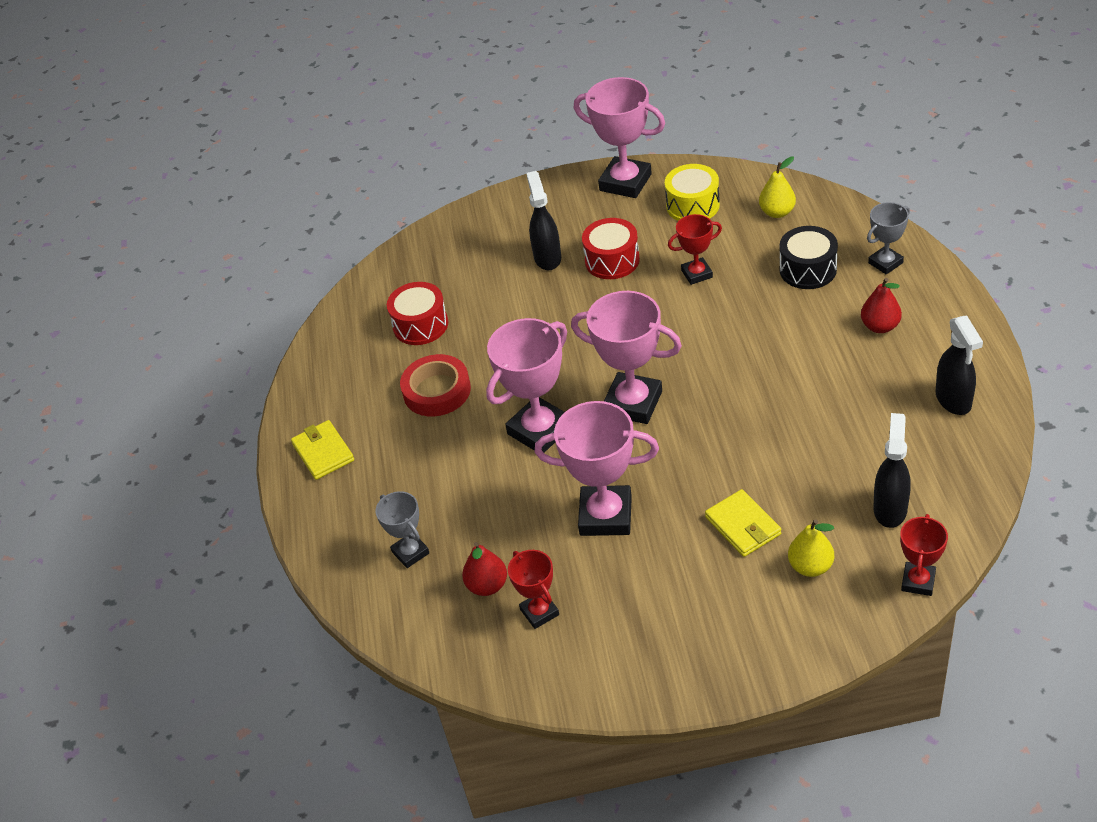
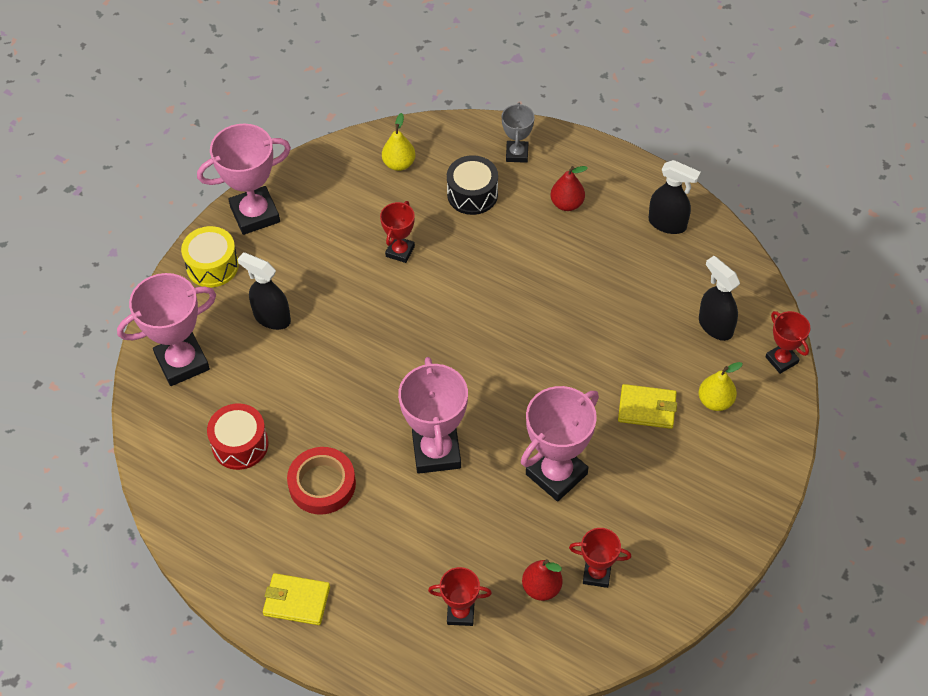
camera: 55 degrees left, 10 degrees up
grey trophy [376,491,429,568] -> red trophy [428,567,492,626]
pink trophy [571,291,682,424] -> pink trophy moved to [117,273,216,386]
red drum [582,218,640,279] -> none
yellow drum [665,164,720,221] -> yellow drum moved to [181,226,239,287]

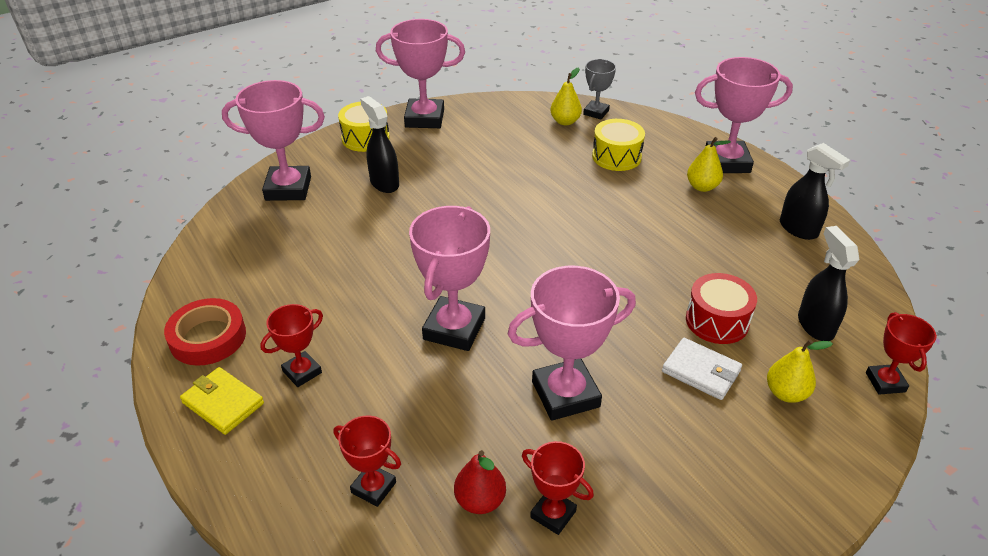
camera: 25 degrees right, 15 degrees down
red drum [207,403,269,470] -> red drum moved to [686,273,757,344]
red tape [287,447,356,515] -> red tape moved to [164,298,246,366]
red trophy [380,201,415,263] -> red trophy moved to [260,304,323,387]
black drum [447,155,498,215] -> yellow drum [592,119,645,171]
grey trophy [501,103,535,163] -> grey trophy moved to [583,59,616,120]
red pear [551,166,588,211] -> yellow pear [687,137,731,192]
yellow wallet [618,384,677,429] -> white wallet [662,338,742,400]
none -> pink trophy [695,57,793,173]

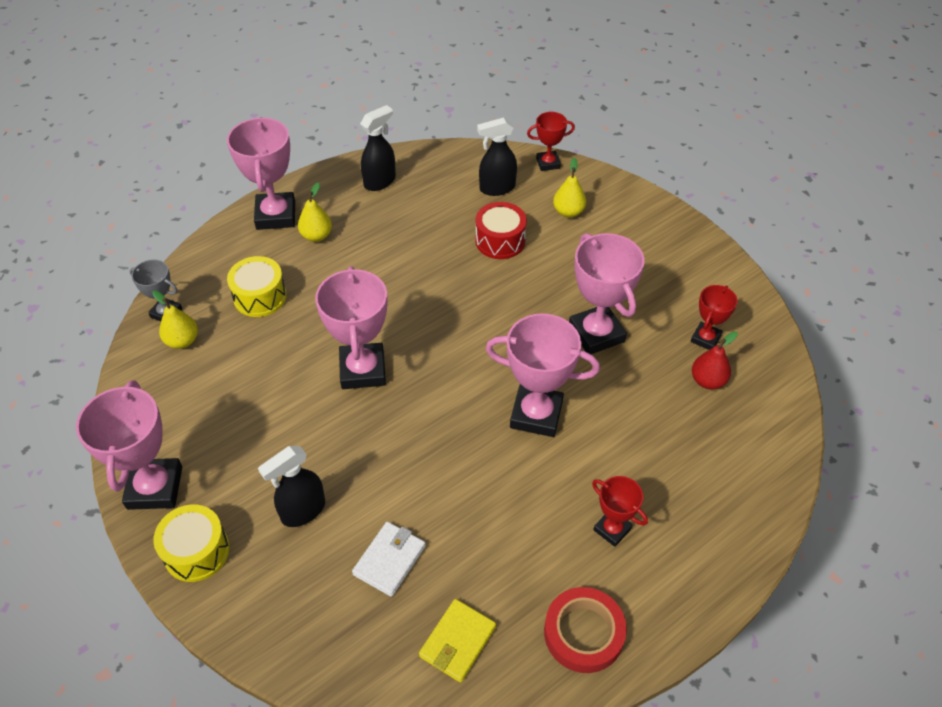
camera: 95 degrees left, 10 degrees up
yellow wallet [180,367,264,435] -> yellow wallet moved to [419,599,496,683]
pink trophy [222,80,325,201] -> pink trophy moved to [315,266,388,389]
red trophy [334,415,401,507] -> none
white wallet [662,338,742,400] -> white wallet moved to [352,522,426,597]

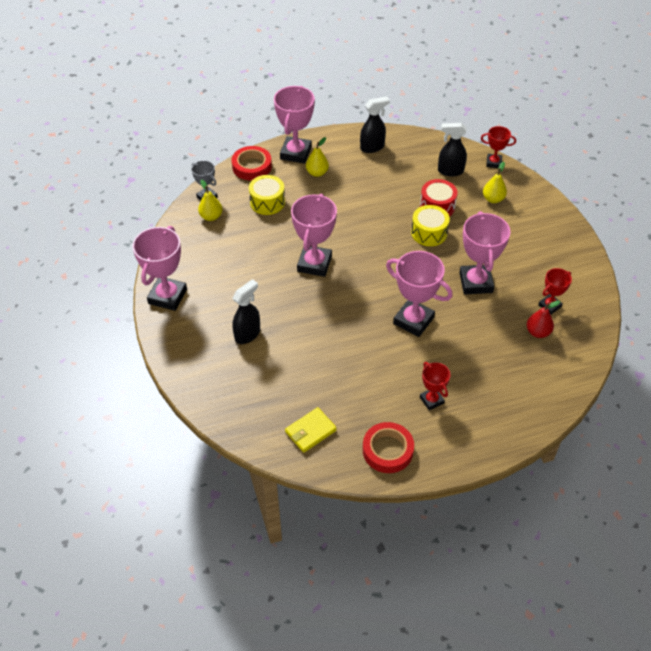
camera: 20 degrees right, 0 degrees up
yellow drum [153,504,230,582] -> yellow drum moved to [411,205,450,246]
black spray bottle [258,446,325,527] -> black spray bottle turned 150 degrees clockwise [232,279,260,344]
white wallet [352,522,426,597] -> none
none -> red tape [231,146,272,181]

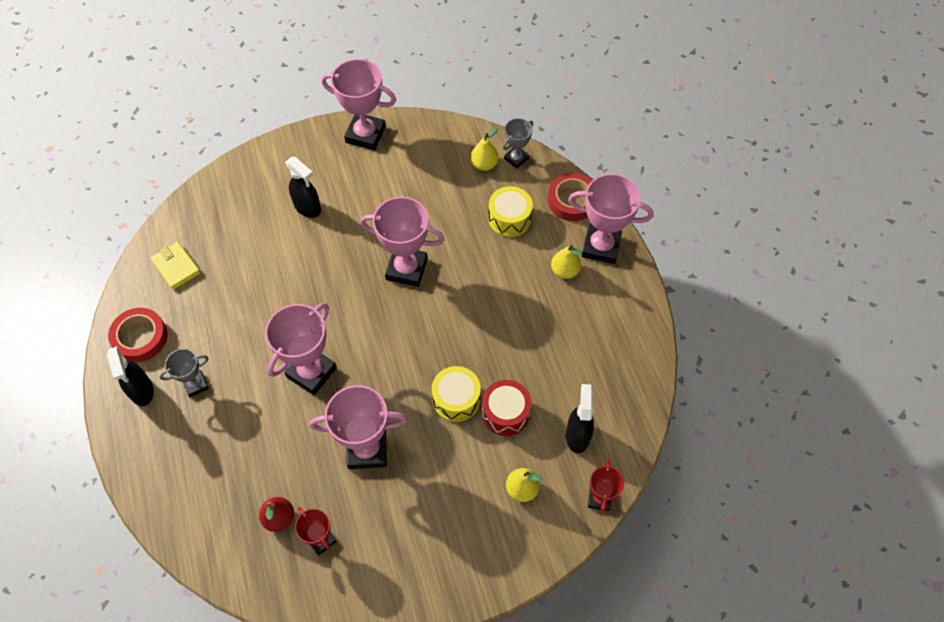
camera: 90 degrees right, 10 degrees up
black spray bottle [360,96,390,153] -> black spray bottle moved to [107,346,154,406]
red trophy [420,362,450,410] -> grey trophy [159,349,209,397]

